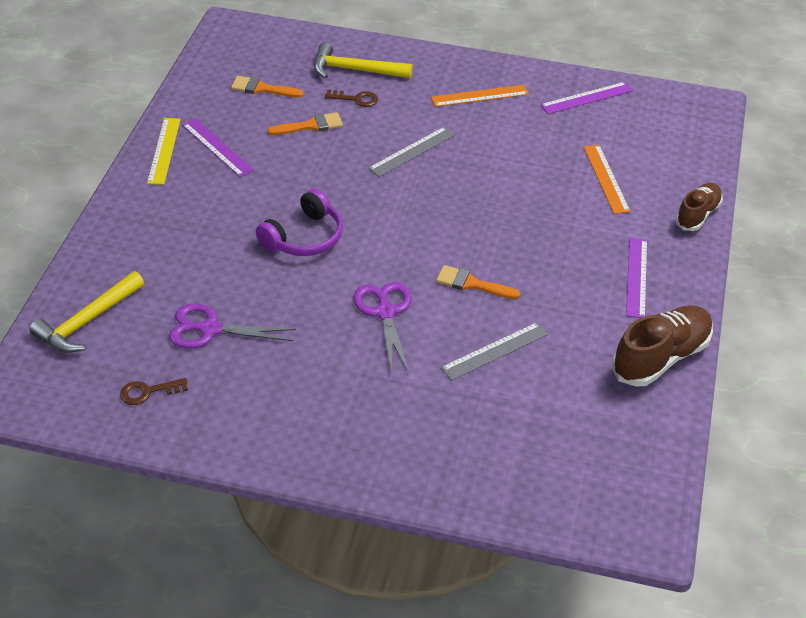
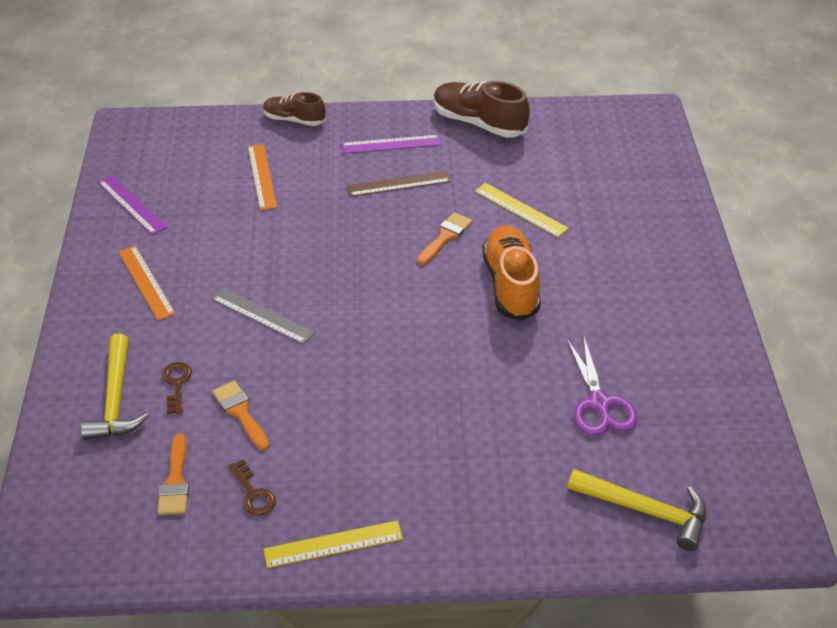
camera: 105 degrees left, 0 degrees up
brown key [120,378,188,405] -> brown key moved to [228,459,276,516]
purple ruler [182,119,254,177] -> none
purple headphones [256,189,343,256] -> none
purple scissors [354,282,412,373] -> orange shoe [482,225,541,321]
orange brush [436,265,520,299] -> orange brush turned 150 degrees counterclockwise [417,212,472,265]
grey ruler [441,322,548,380] -> yellow ruler [475,183,569,237]
orange ruler [584,145,630,214] -> orange ruler turned 75 degrees counterclockwise [248,144,277,210]
none -> brown ruler [347,171,451,197]

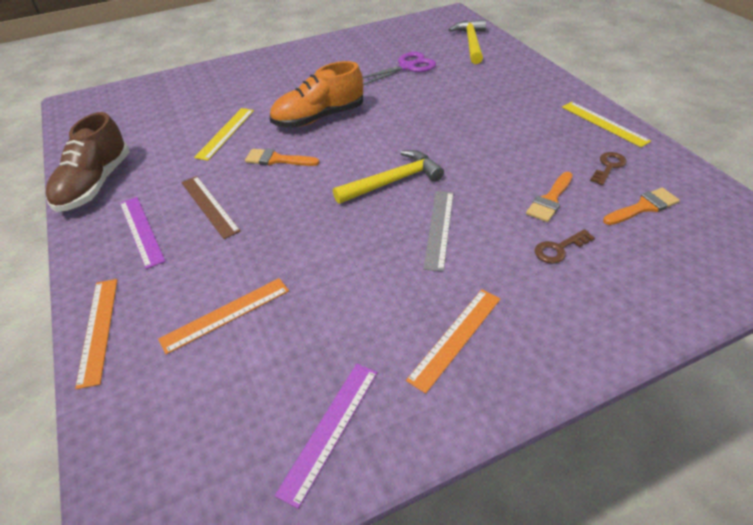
camera: 110 degrees left, 0 degrees up
yellow hammer [81,333,149,440] -> yellow hammer moved to [333,150,444,204]
brown shoe [263,92,326,126] -> orange ruler [75,279,117,389]

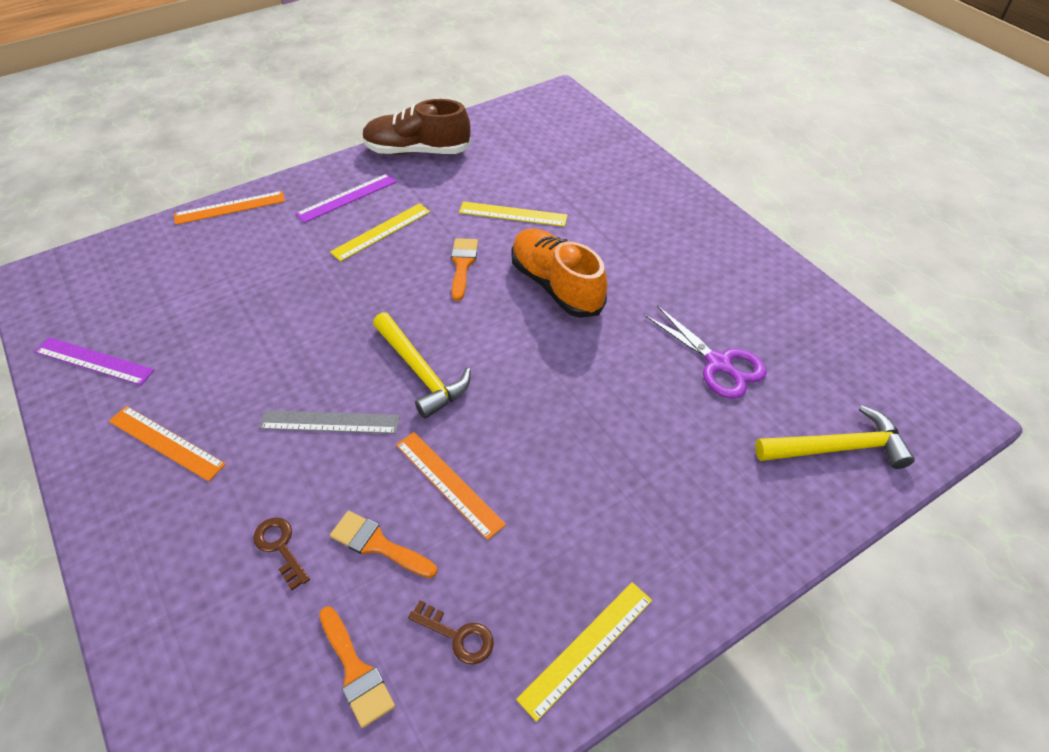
camera: 80 degrees right, 5 degrees up
orange ruler [158,278,289,354] -> orange ruler moved to [396,432,506,540]
brown ruler [181,176,241,239] -> yellow ruler [330,203,430,262]

